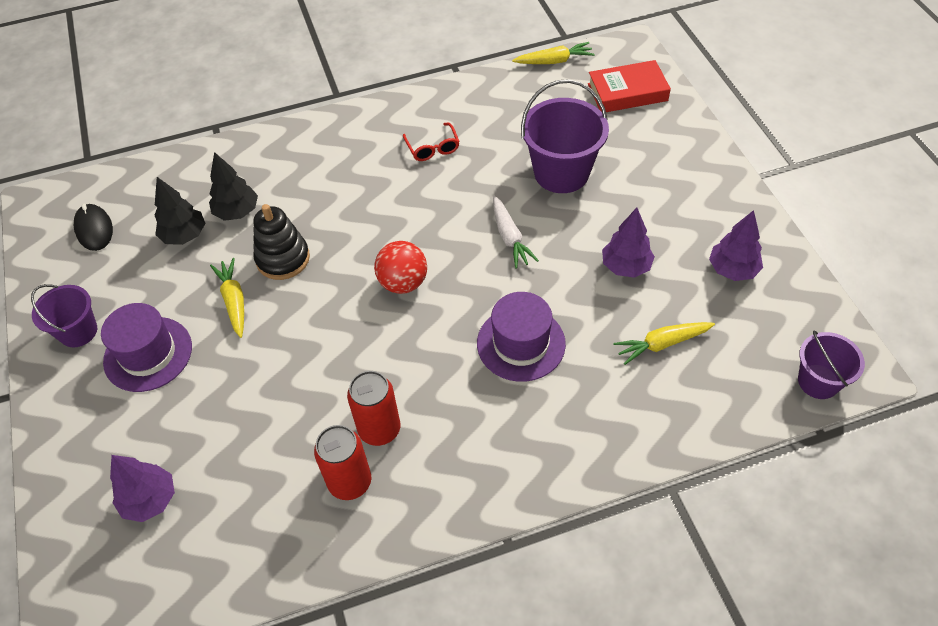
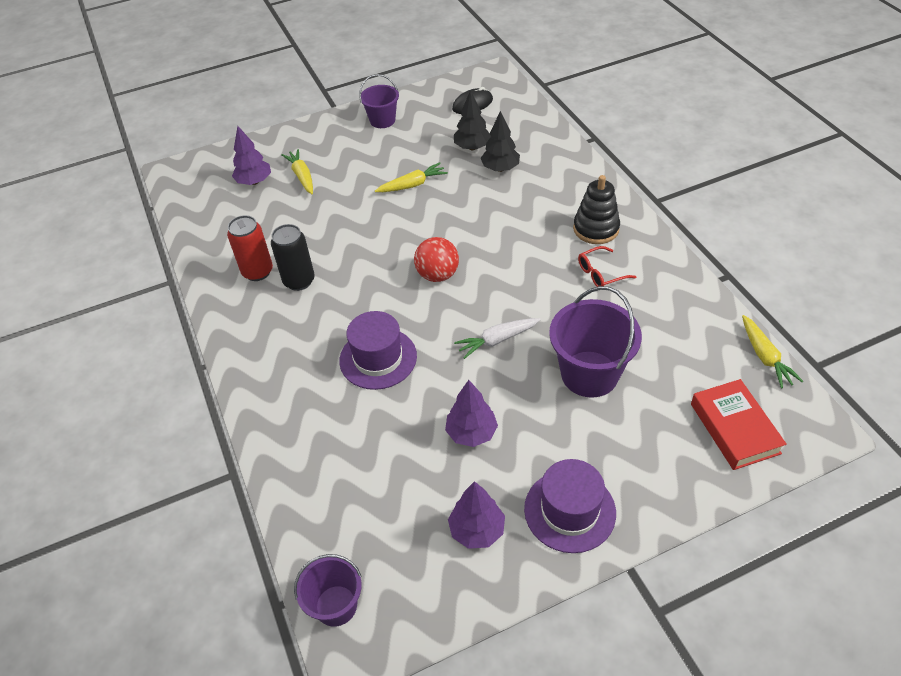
camera: 85 degrees right, 5 degrees down
purple hat [101,303,192,392] -> purple hat moved to [524,459,616,553]
black stacking toy [253,204,310,280] -> black stacking toy moved to [573,175,620,244]
red can [347,371,401,446] -> black can [271,224,315,291]
yellow carrot [613,322,715,365] -> yellow carrot moved to [281,149,313,194]

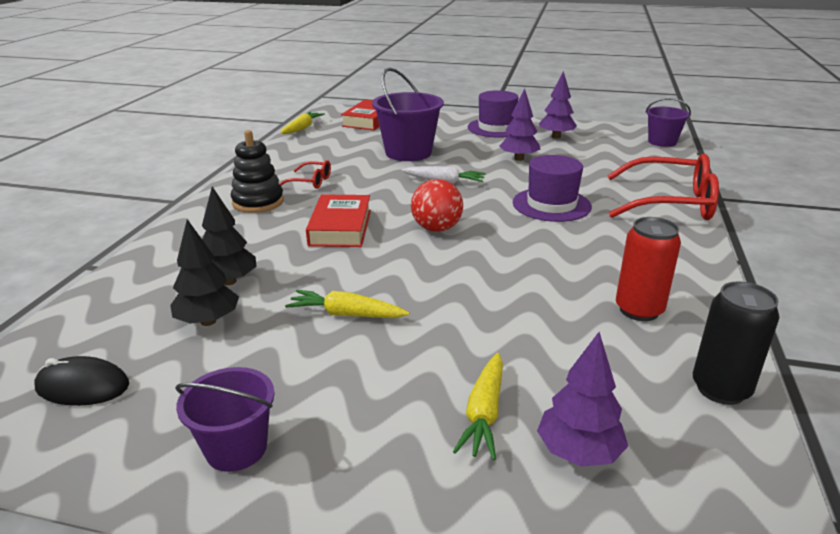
camera: 145 degrees left, 20 degrees down
black can [271,224,315,291] -> black can moved to [693,281,779,405]
none -> red book [306,194,371,247]
none -> red glasses [607,154,719,220]

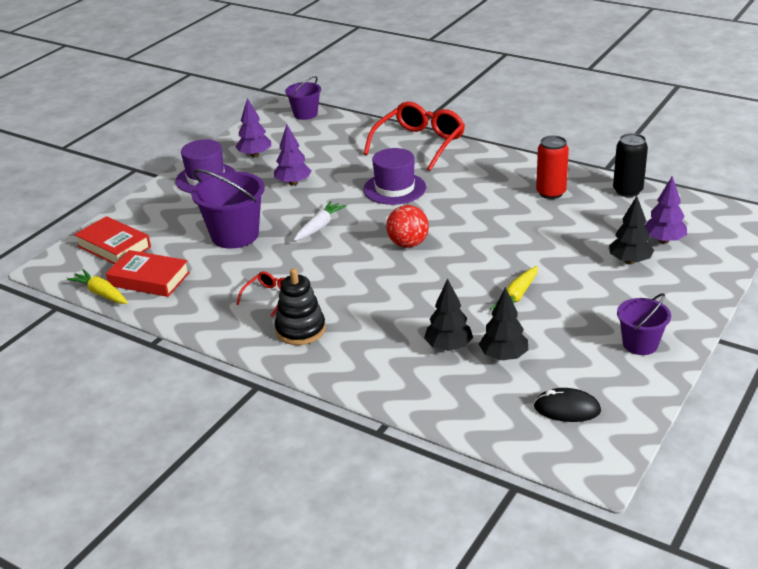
camera: 70 degrees left, 5 degrees up
black mouse [35,356,129,406] -> black mouse turned 75 degrees clockwise [534,388,601,422]
red book [306,194,371,247] -> red book moved to [106,250,190,297]
yellow carrot [453,353,503,460] -> black tree [609,196,654,264]

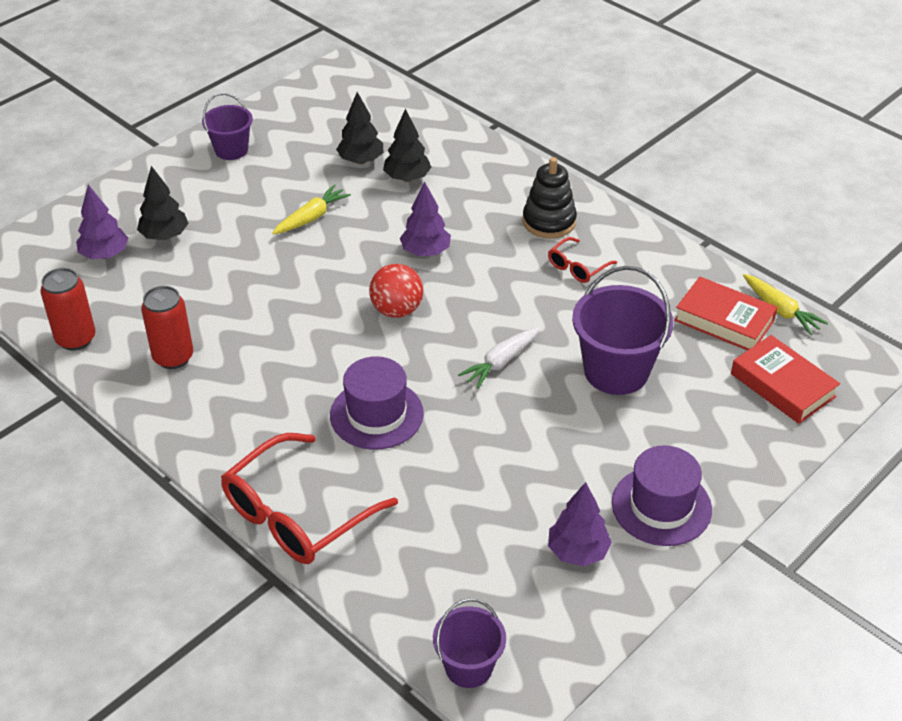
camera: 170 degrees left, 10 degrees up
purple tree [274,124,312,186] -> purple tree moved to [400,182,451,256]
black mouse [534,388,601,422] -> none
black can [613,133,648,197] -> red can [40,268,96,350]

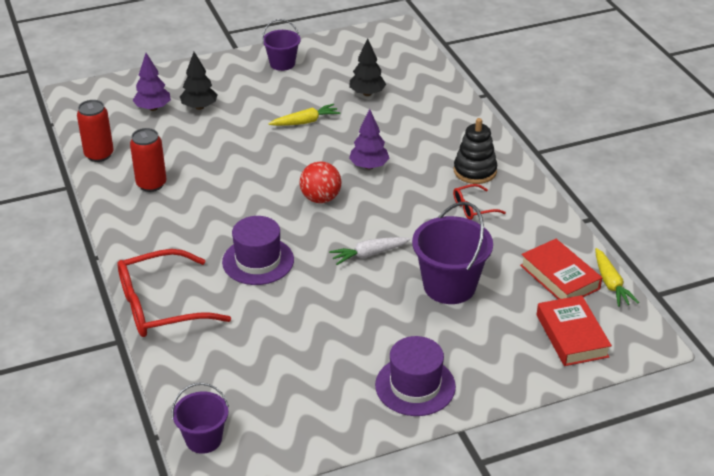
camera: 25 degrees right, 5 degrees down
black tree [383,109,431,182] -> none
purple tree [548,482,612,567] -> none

